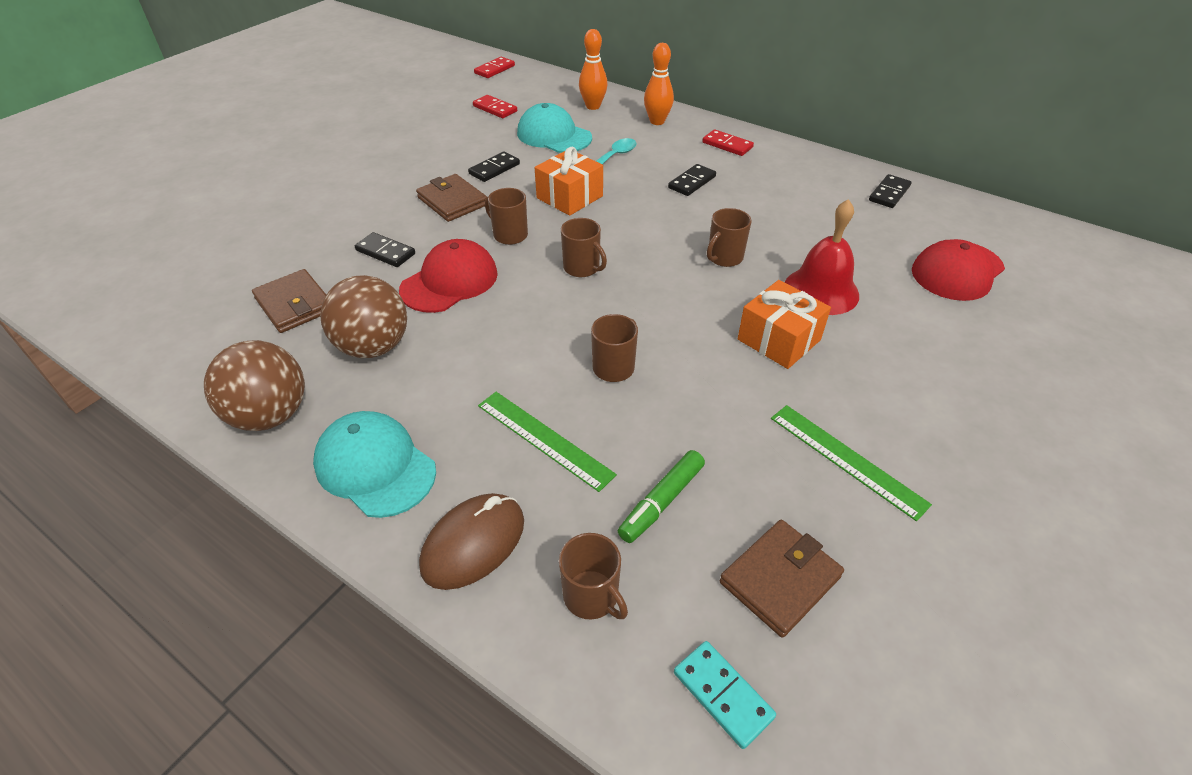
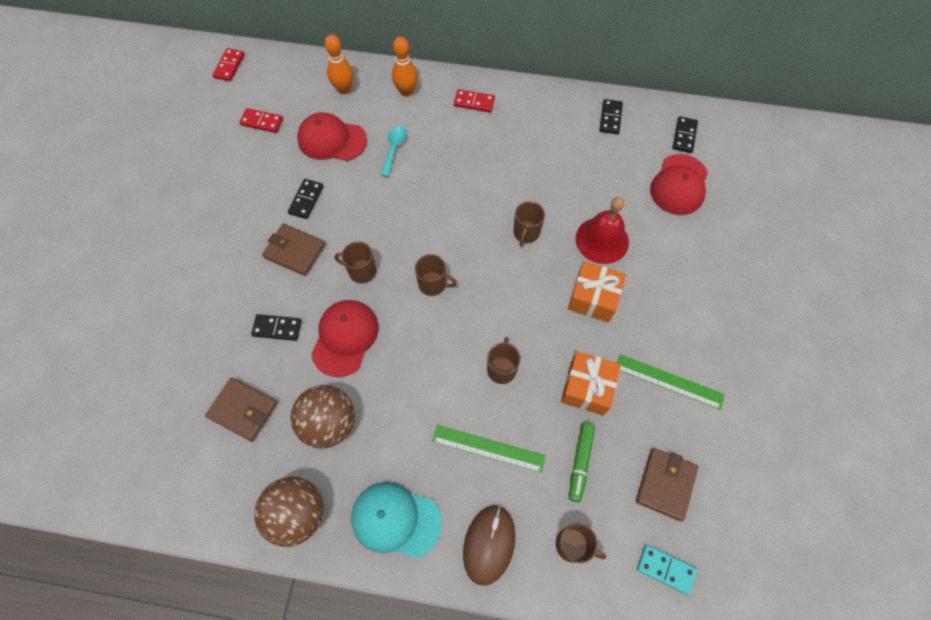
camera: 25 degrees left, 20 degrees up
turquoise cap [517,103,592,153] -> red cap [297,112,367,161]
orange gift [534,147,603,216] -> orange gift moved to [561,351,621,416]
black domino [668,164,716,196] -> black domino moved to [673,116,698,153]

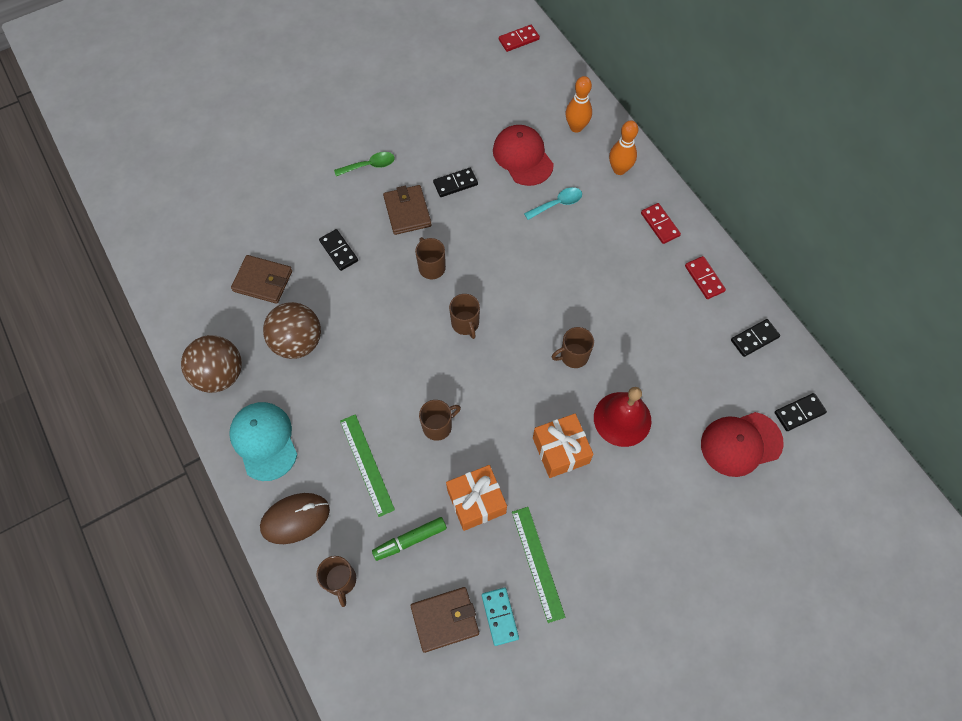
camera: 50 degrees right, 0 degrees up
brown wallet [205,377,278,442] -> brown wallet turned 60 degrees counterclockwise [231,255,292,304]
red domino [239,108,283,133] -> red domino moved to [685,256,726,299]
red cap [311,300,379,377] -> none
turquoise domino [637,545,697,595] -> turquoise domino moved to [482,588,519,646]
none -> green spoon [334,152,395,176]

